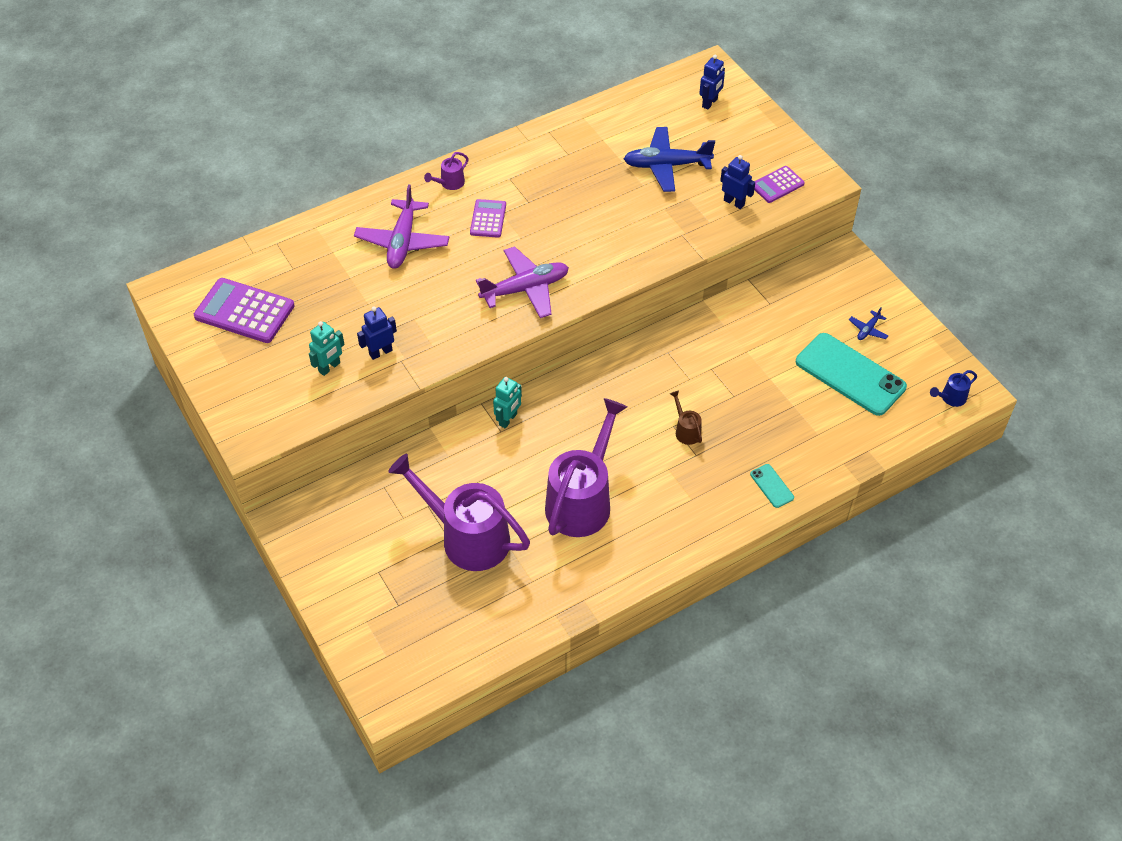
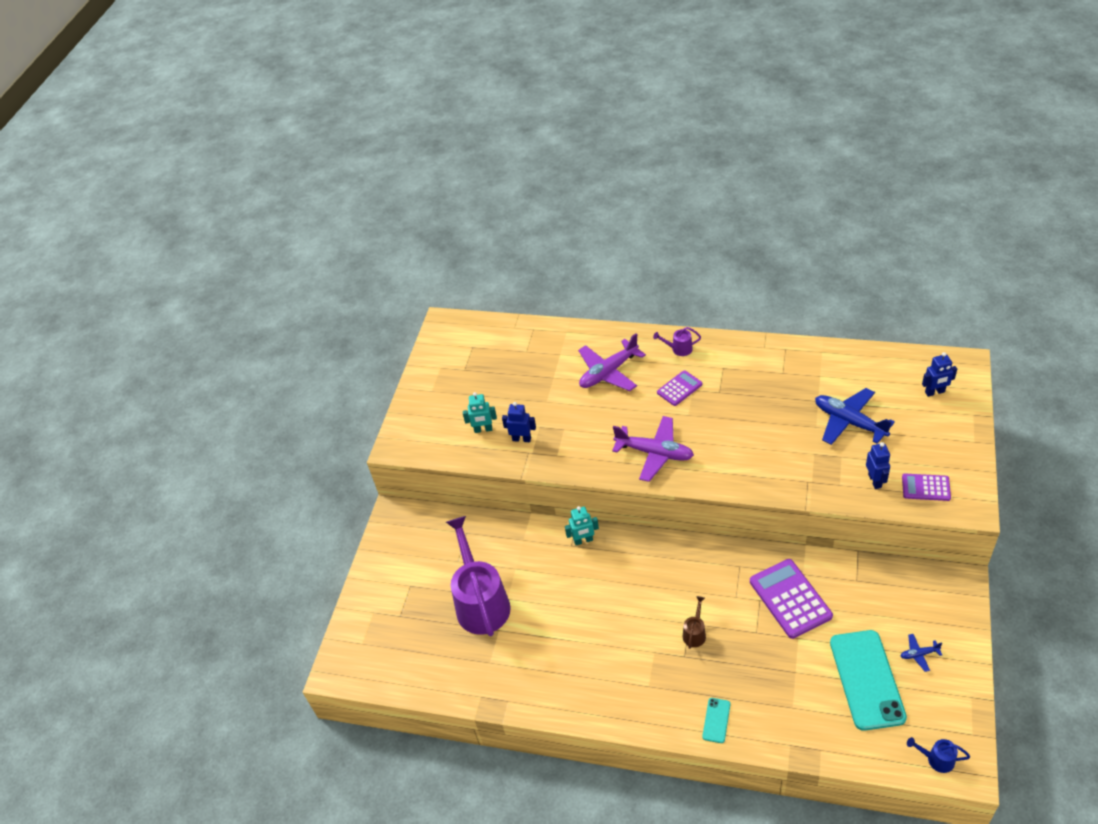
camera: 50 degrees right, 5 degrees down
purple calculator [194,278,295,343] -> purple calculator moved to [750,559,833,639]
purple watering can [545,398,627,537] -> none

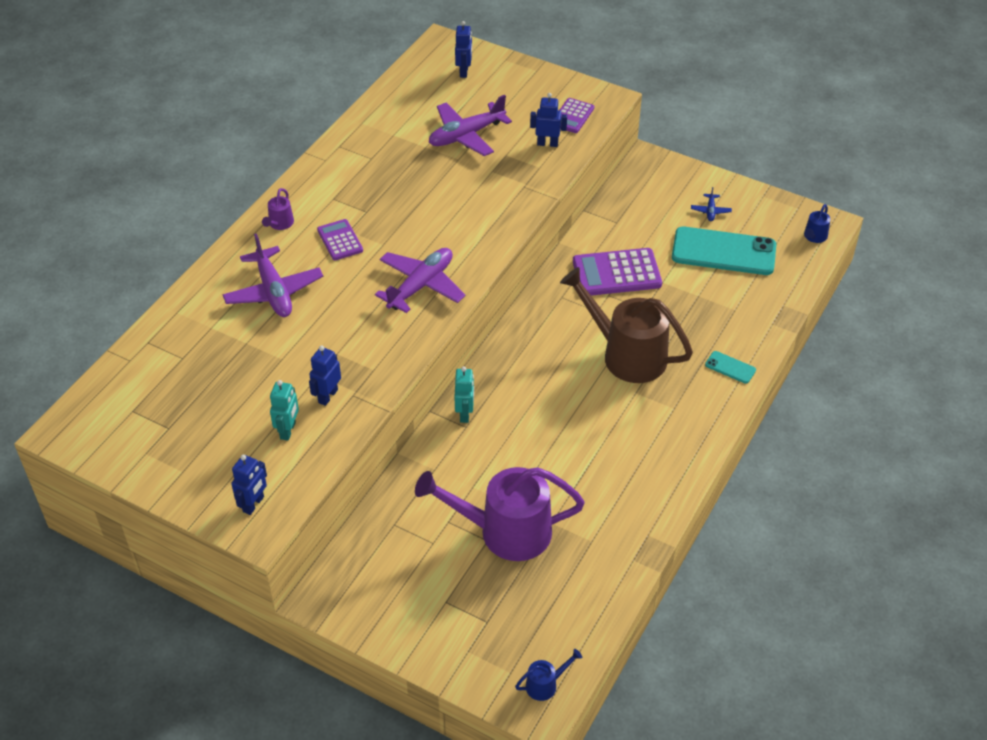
camera: 80 degrees left, 0 degrees up
brown watering can [683,596,706,649] -> brown watering can [560,267,693,383], size x2.46
blue plane [815,388,895,445] -> purple plane [429,95,512,156]
none -> blue robot [231,455,267,515]
none -> blue watering can [515,649,582,701]

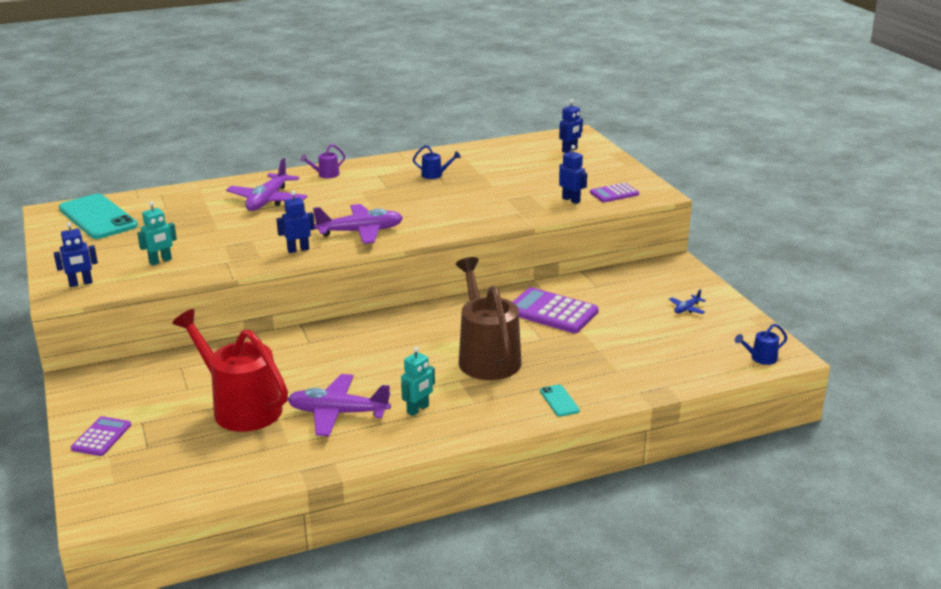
camera: 40 degrees right, 20 degrees down
blue robot [309,346,341,406] -> blue robot moved to [276,191,315,253]
purple calculator [317,219,363,260] -> purple calculator moved to [71,416,131,456]
purple watering can [415,467,585,561] -> red watering can [172,309,288,432]
purple plane [429,95,512,156] -> purple plane moved to [288,374,391,436]
turquoise robot [454,366,474,423] -> turquoise robot moved to [401,347,435,416]
blue watering can [515,649,582,701] -> blue watering can moved to [413,145,461,179]
turquoise phone [672,227,776,275] -> turquoise phone moved to [59,194,138,239]

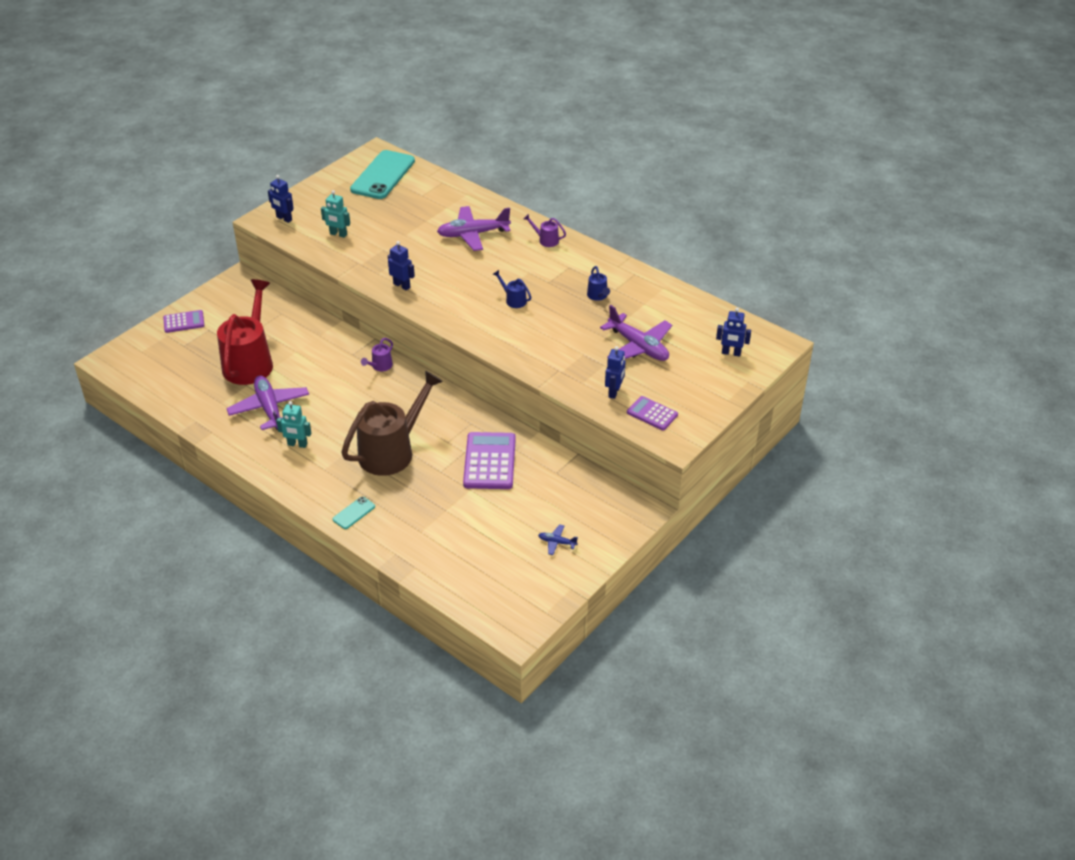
camera: 60 degrees right, 15 degrees up
purple plane [313,204,403,244] -> purple plane moved to [600,305,672,361]
blue watering can [735,324,787,365] -> blue watering can moved to [493,270,531,308]
none -> purple watering can [361,338,393,371]

